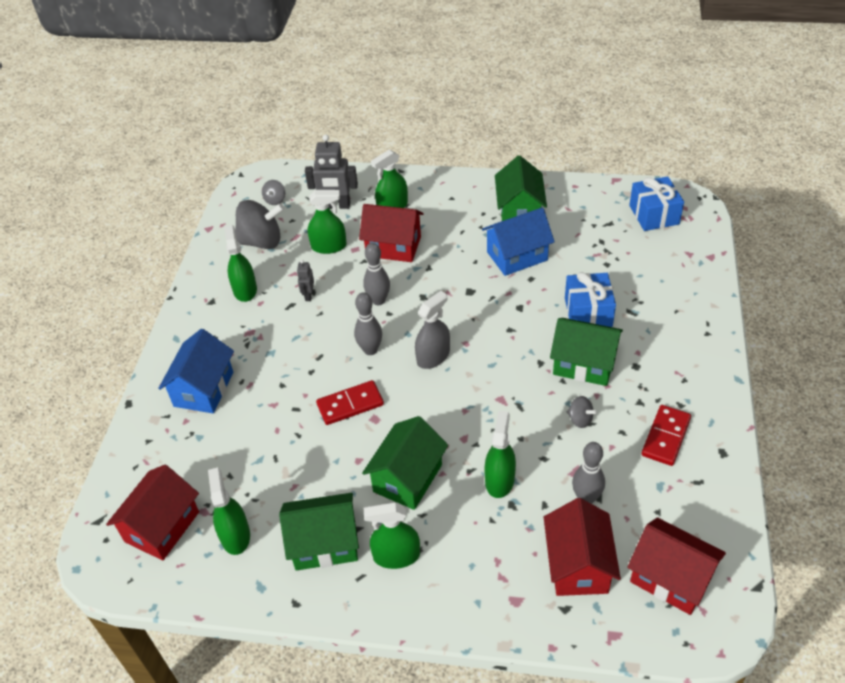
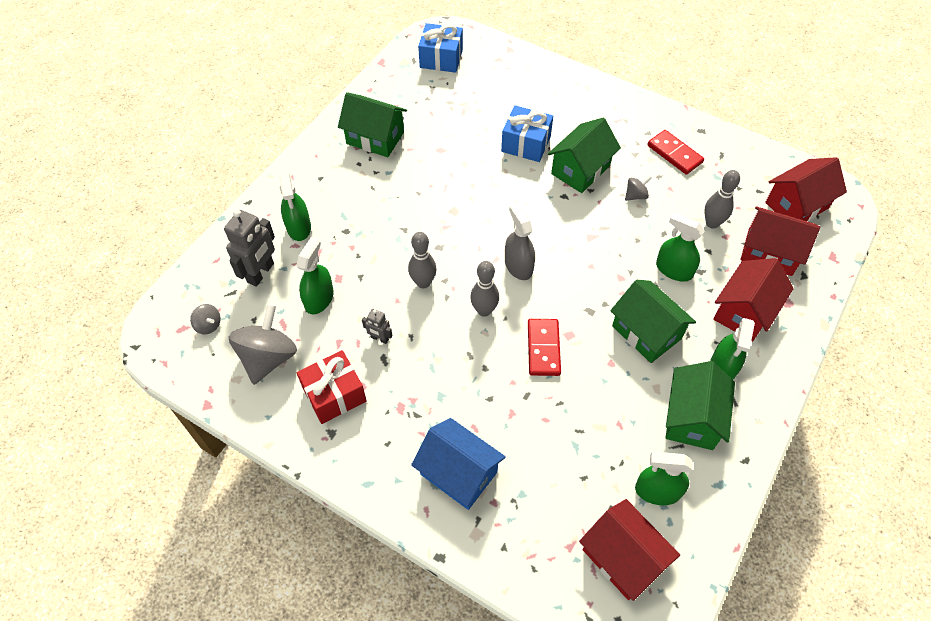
camera: 70 degrees left, 10 degrees up
green spray bottle [224,225,257,302] -> red gift [297,350,367,424]
red house [359,204,424,262] -> red house moved to [713,258,794,341]
blue house [482,207,555,276] -> none

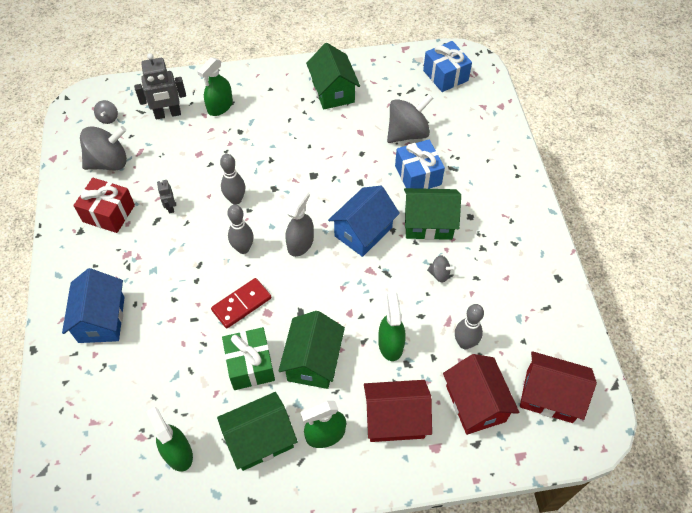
camera: 50 degrees right, 0 degrees up
green spray bottle [296,237,334,314] -> none
red house [579,499,680,601] -> none
red domino [647,130,704,175] -> none
none -> green gift [222,327,275,390]
none -> blue house [328,186,400,257]
none -> grey spinning top [387,94,433,143]

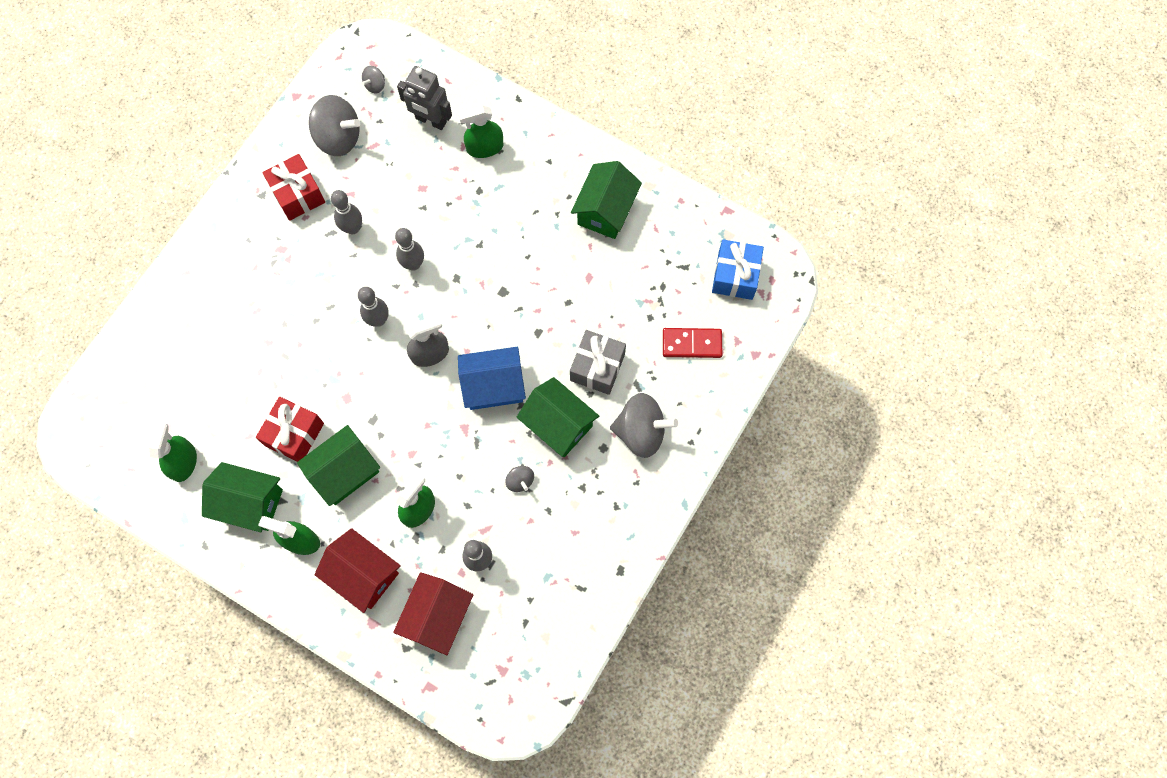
camera: 40 degrees right, 15 degrees up
blue house [62,268,125,343] -> none
grey robot [157,179,175,213] -> grey bowling pin [331,190,362,234]
red domino [211,278,271,329] -> red domino moved to [663,328,722,358]
green gift [222,327,275,390] -> red gift [256,397,324,462]
grey spinning top [387,94,433,143] -> grey spinning top moved to [610,393,678,458]
blue gift [395,139,445,189] -> grey gift [570,330,626,395]
red house [520,351,597,423] -> none

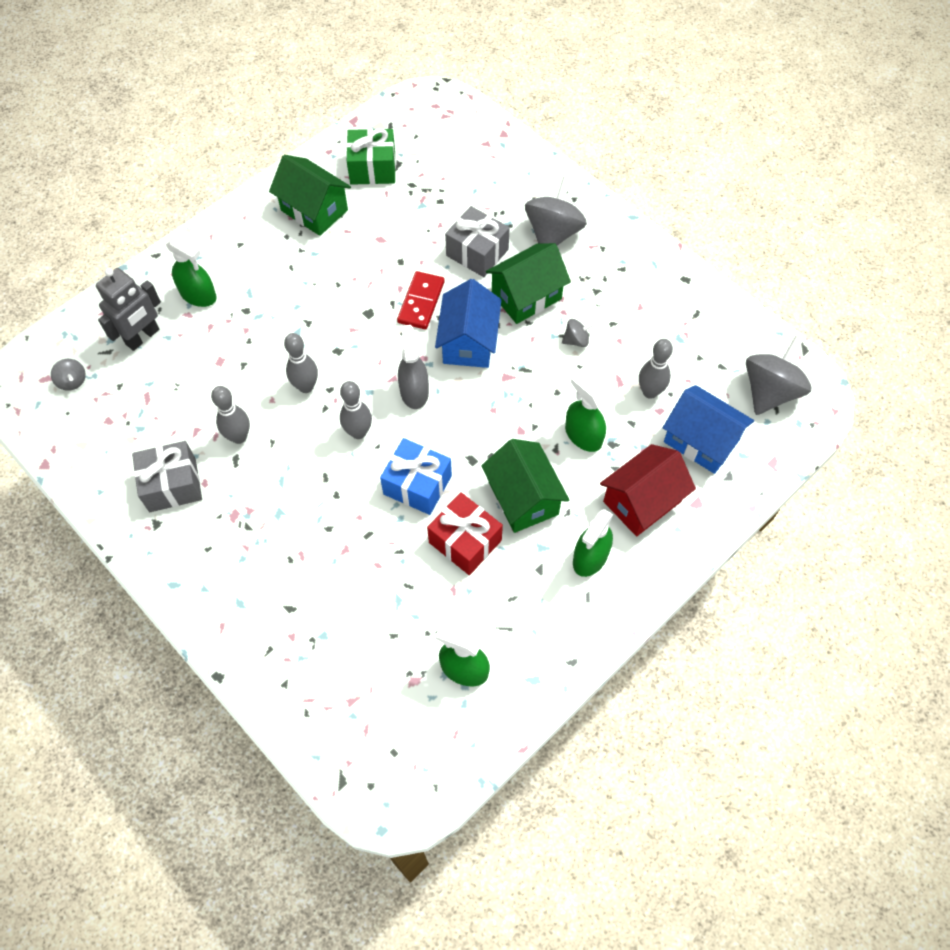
camera: 75 degrees left, 10 degrees down
green house [202,462,283,532] -> none
red gift [262,154,325,221] -> grey gift [132,441,202,512]
grey spinning top [309,95,360,156] -> grey spinning top moved to [746,336,811,415]
red house [393,572,473,655] -> blue house [663,385,754,474]
green spray bottle [458,105,503,158] -> green spray bottle turned 60 degrees counterclockwise [166,236,217,307]
red domino [663,328,722,358] -> red domino moved to [397,271,444,329]
blue gift [712,240,764,300] -> blue gift moved to [380,438,452,515]
none -> green gift [346,128,396,185]

